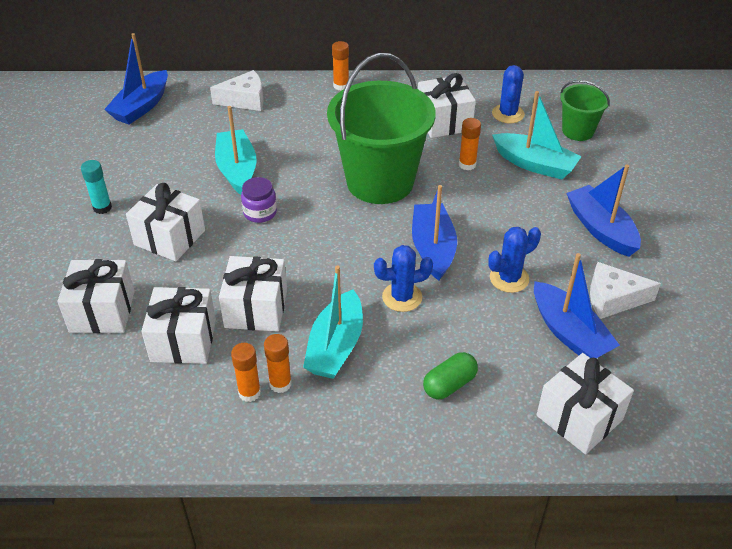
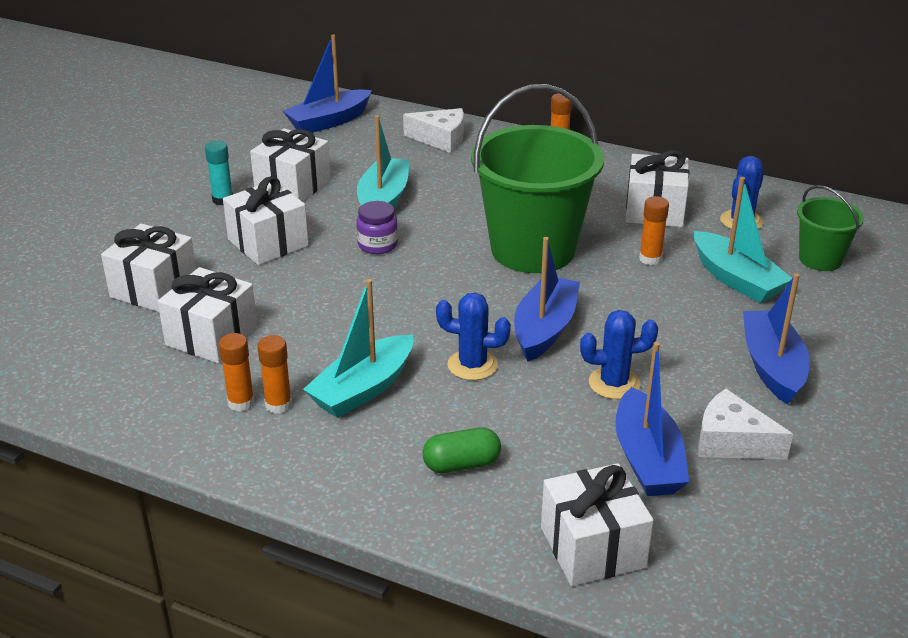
camera: 25 degrees right, 10 degrees down
white gift [219,256,287,332] -> white gift moved to [250,128,331,202]

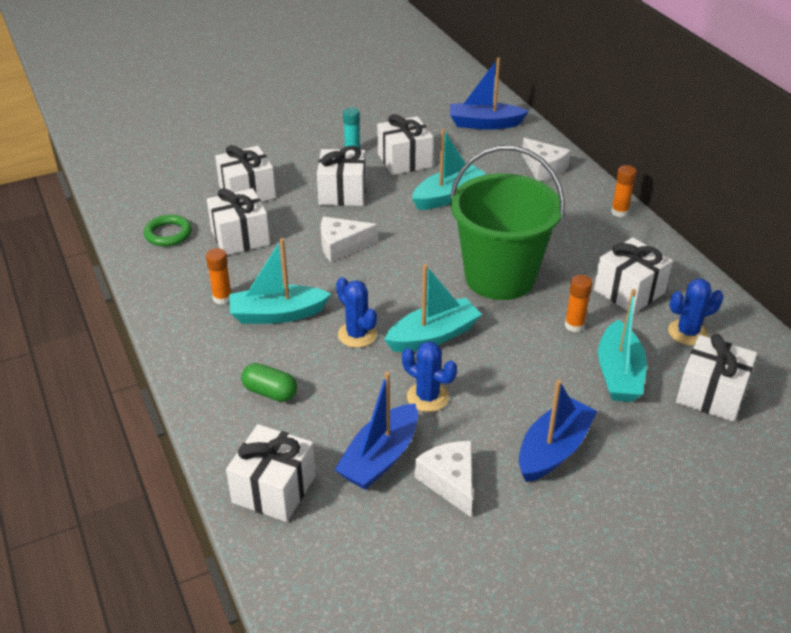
camera: 40 degrees right, 5 degrees up
orange glue stick [219,333,255,412] -> none
purple jar [356,201,398,254] -> none
blue boat [514,237,580,362] -> turquoise boat [384,264,482,352]
green bucket [797,185,864,271] -> white gift [676,334,757,422]
none -> green ring [144,215,192,246]
none -> white cheese [321,217,377,262]

